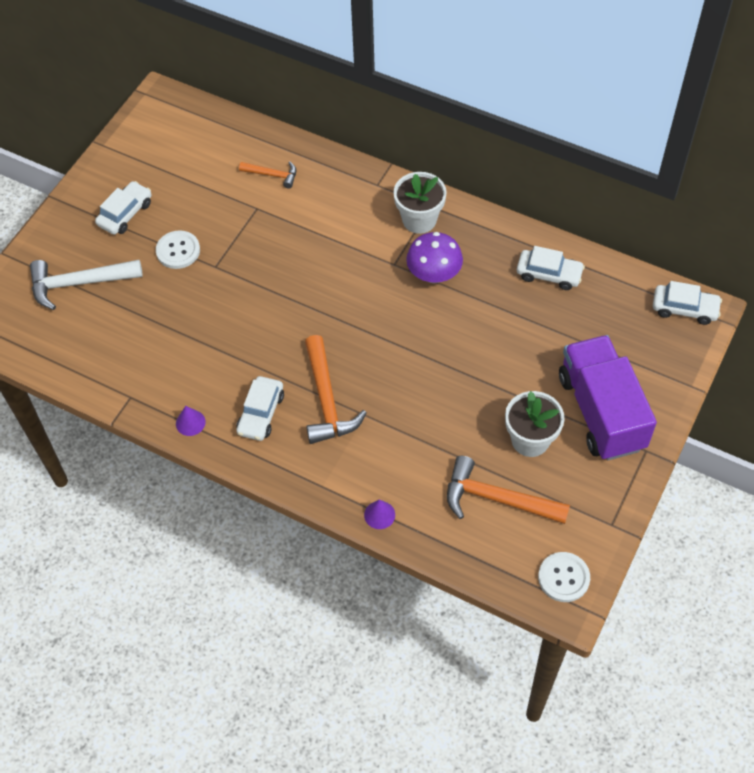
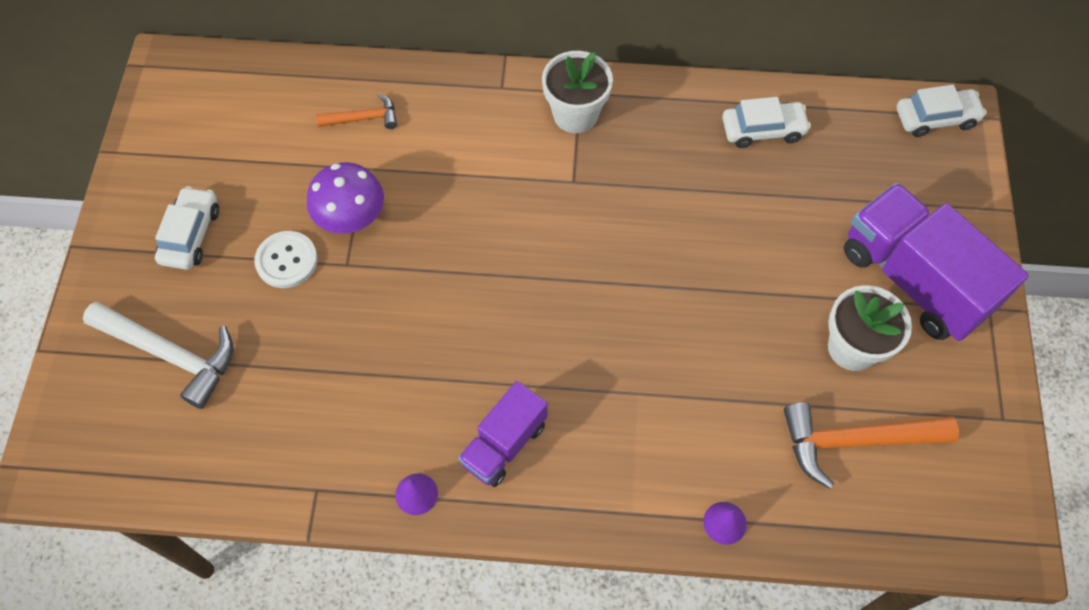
camera: 25 degrees left, 5 degrees up
white hammer [30,260,143,310] -> white hammer turned 120 degrees counterclockwise [83,302,234,409]
white car [236,376,284,441] -> purple truck [458,381,547,487]
orange hammer [305,335,367,444] -> none
purple mushroom [406,232,463,283] -> purple mushroom moved to [307,162,384,234]
white button [538,552,590,602] -> none

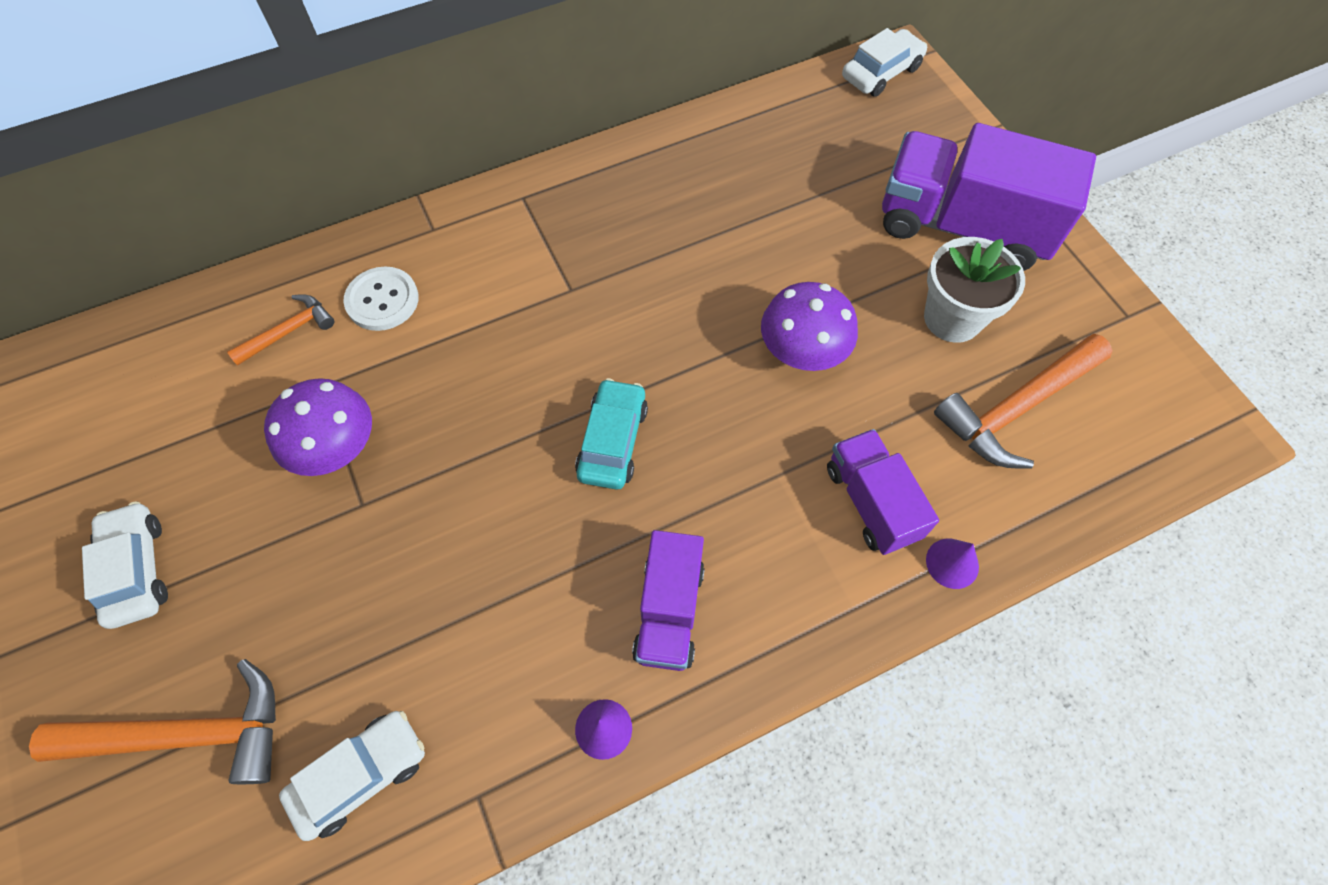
camera: 30 degrees left, 0 degrees up
white hammer [83,302,234,409] -> orange hammer [29,659,276,784]
white button [254,231,318,288] -> white button moved to [343,266,419,331]
white flower pot [542,51,613,133] -> none
white car [722,97,811,148] -> white car moved to [279,711,425,841]
none -> turquoise car [575,378,648,490]
none -> purple mushroom [761,282,858,371]
none -> purple truck [827,429,939,555]

